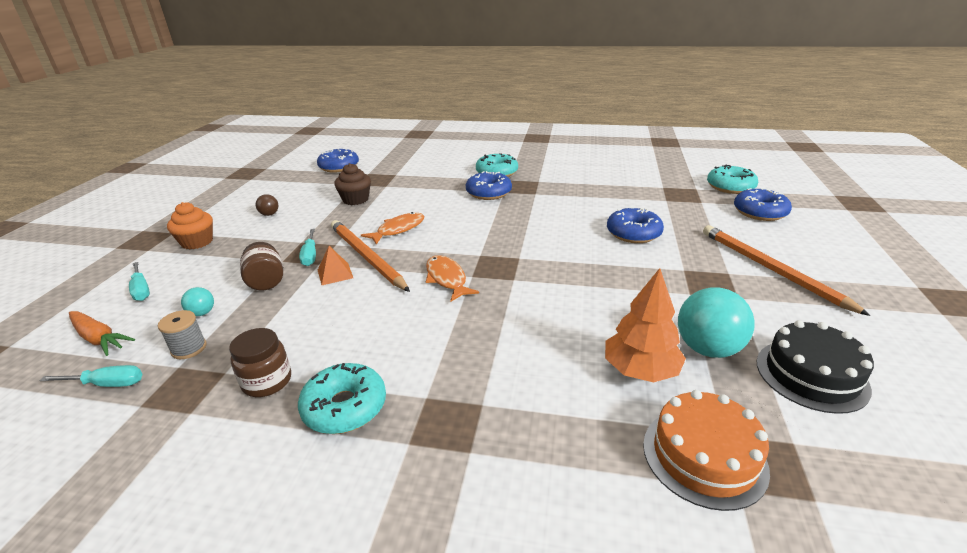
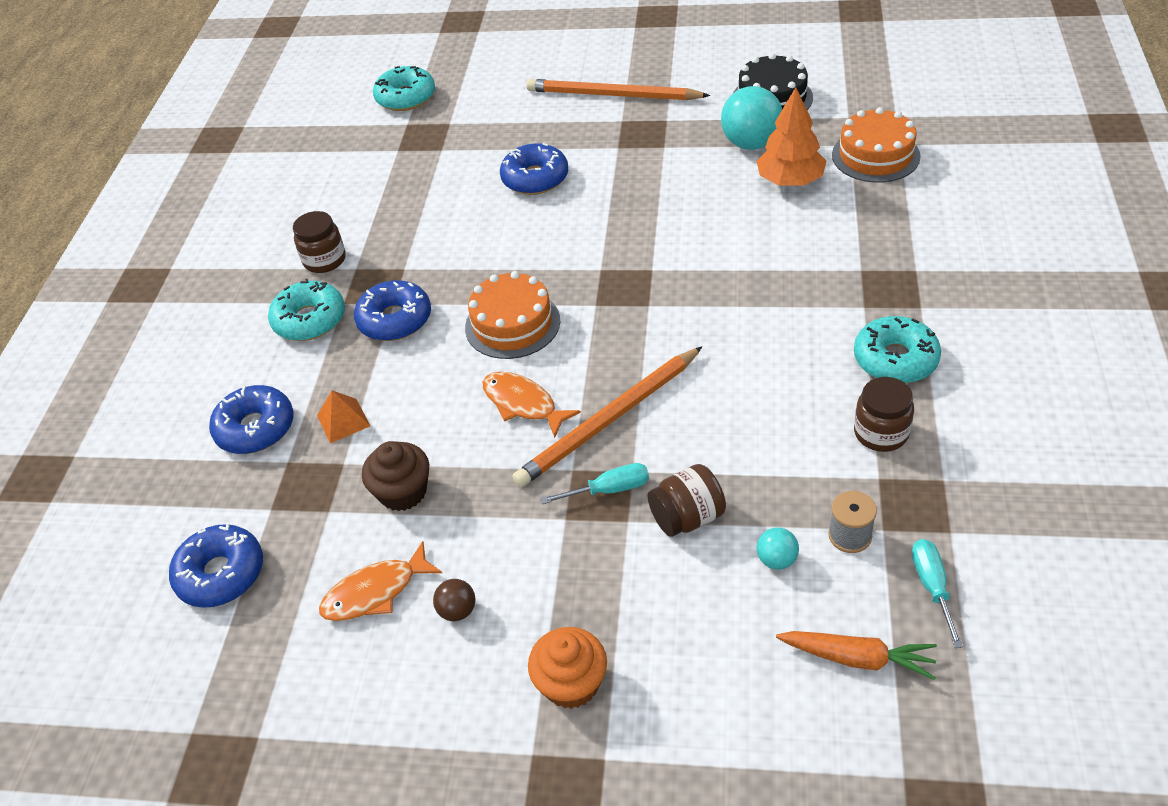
camera: 90 degrees left, 15 degrees up
orange carrot [69,311,135,356] -> orange carrot turned 75 degrees clockwise [776,631,937,680]
turquoise screwdriver [129,262,150,301] -> none
orange pyramid [318,246,353,285] -> orange pyramid moved to [317,390,370,443]
orange fish [426,255,479,302] -> orange fish moved to [319,541,442,621]
orange pencil [703,225,871,316] -> orange pencil turned 45 degrees clockwise [527,79,710,100]
blue donut [734,188,792,221] -> blue donut moved to [209,385,294,454]
none -> brown jar [293,211,346,273]
none -> orange cake [465,271,560,359]

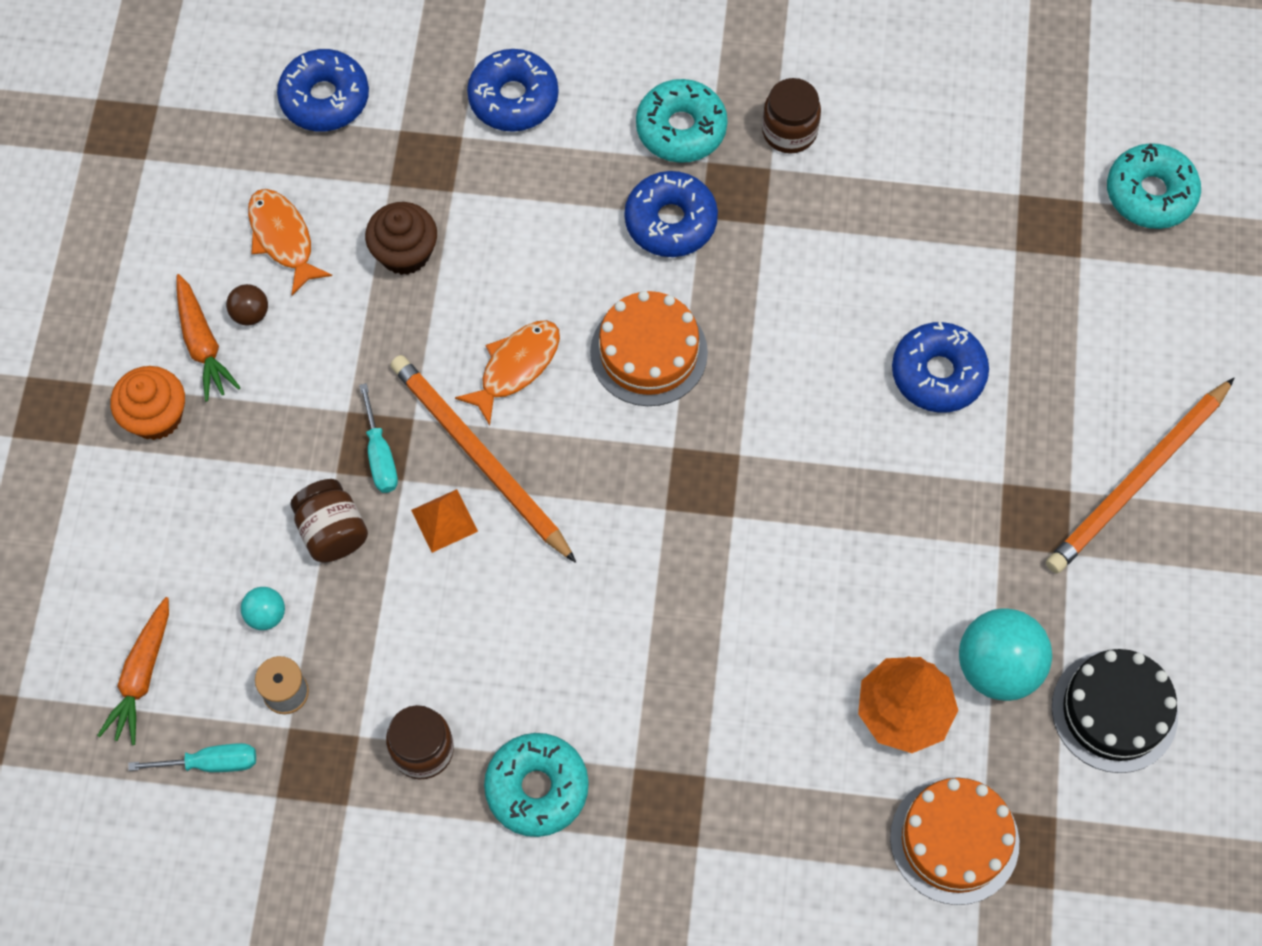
camera: 85 degrees right, 20 degrees up
orange pyramid [317,390,370,443] -> orange pyramid moved to [411,489,478,553]
orange pencil [527,79,710,100] -> orange pencil turned 150 degrees counterclockwise [1046,378,1234,574]
none -> orange carrot [176,274,241,402]

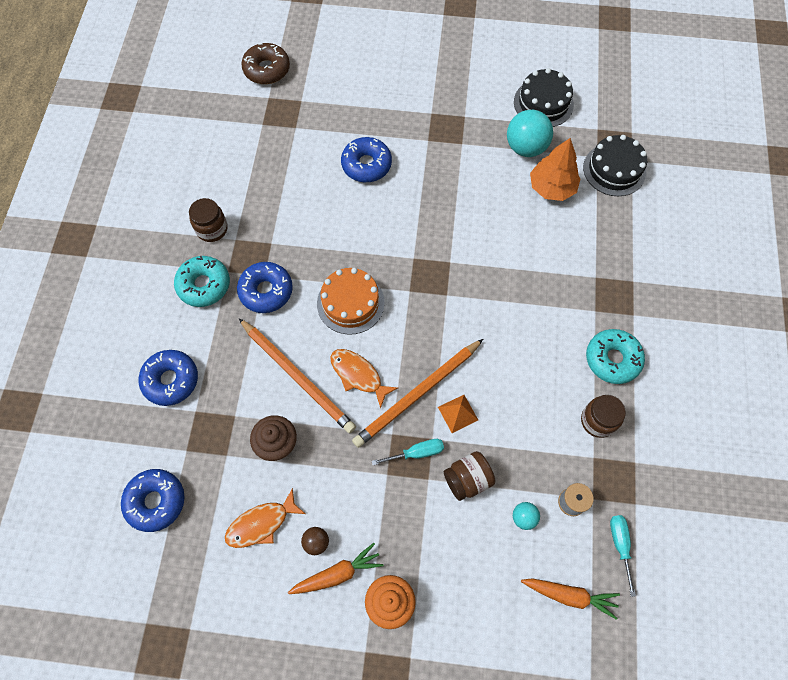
camera: 90 degrees left, 0 degrees up
orange cake [890,777,1019,905] -> black cake [583,135,647,196]
orange pencil [1046,378,1234,574] -> orange pencil moved to [239,318,356,433]
turquoise donut [1107,143,1201,229] -> brown donut [241,43,290,84]

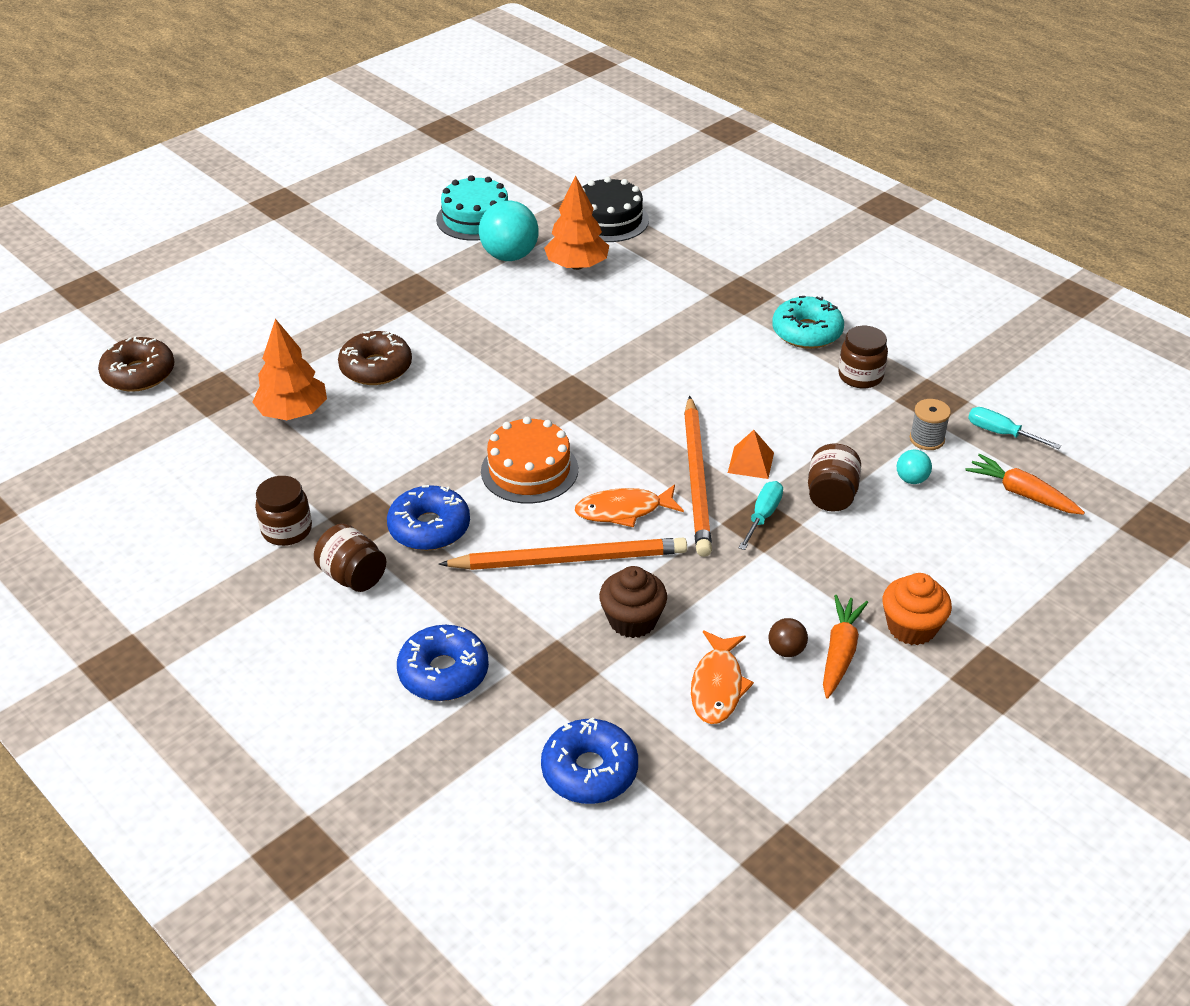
camera: 50 degrees left, 25 degrees down
turquoise donut [174,256,230,307] -> brown jar [314,524,386,592]
blue donut [341,137,392,182] -> brown donut [338,331,412,385]
black cake [514,68,574,127] -> turquoise cake [436,175,508,241]
orange carrot [521,578,620,620] -> orange carrot turned 105 degrees counterclockwise [965,453,1085,515]
none -> orange tree [252,319,327,420]

